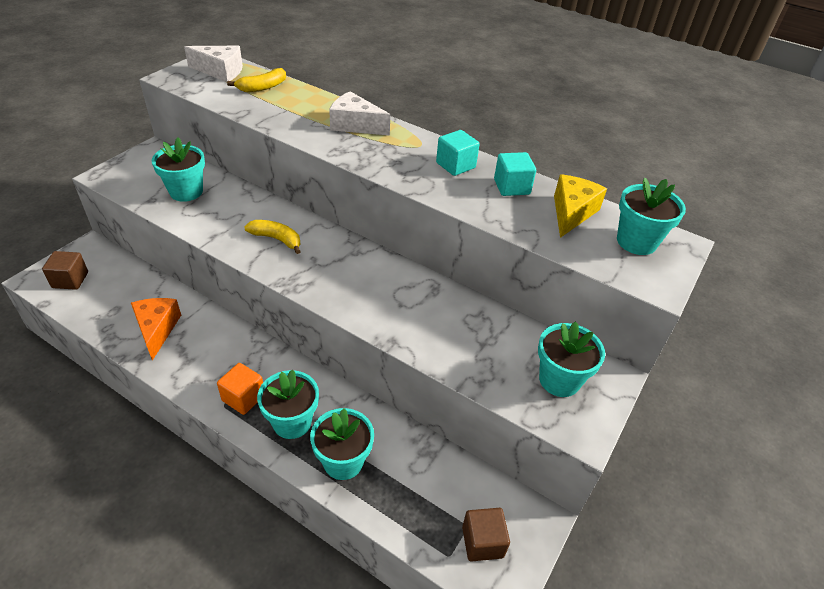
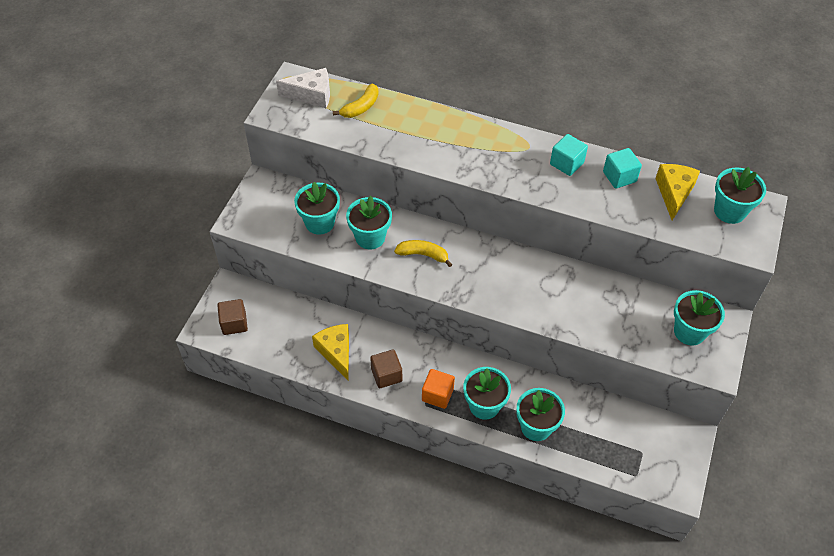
camera: 10 degrees left, 10 degrees up
orange cheese [131,298,181,361] -> yellow cheese [312,324,349,380]
white cheese [329,91,390,136] -> none
brown cube [462,508,510,562] -> brown cube moved to [370,349,402,388]
none -> turquoise flower pot [346,196,392,249]

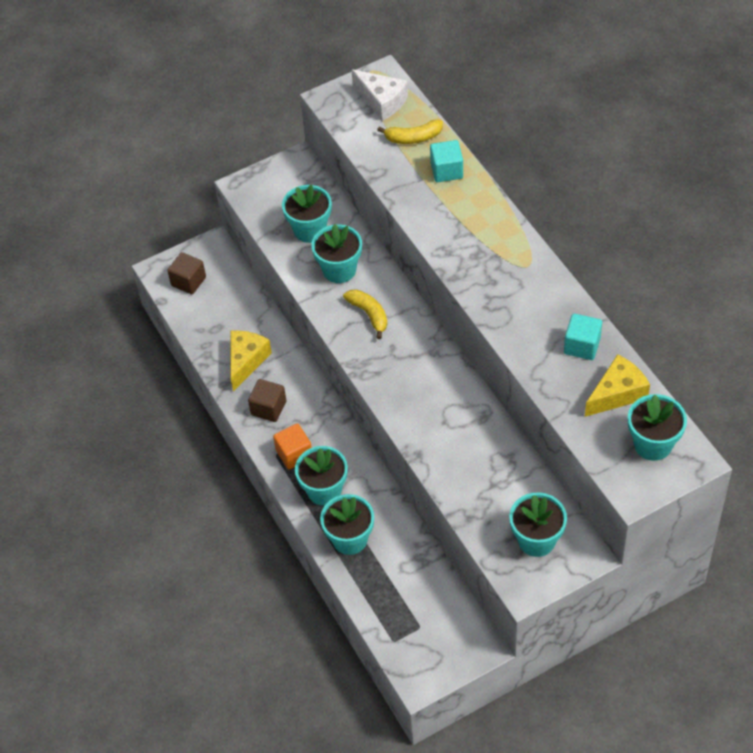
camera: 45 degrees right, 0 degrees up
turquoise cube [550,134,588,176] -> turquoise cube moved to [430,140,463,182]

